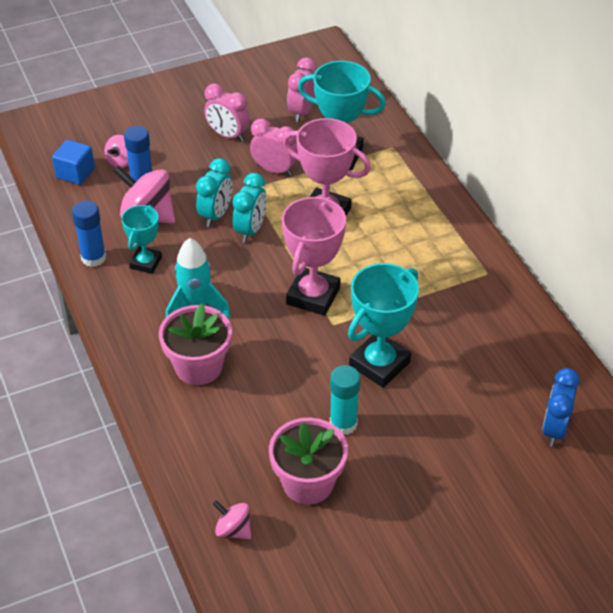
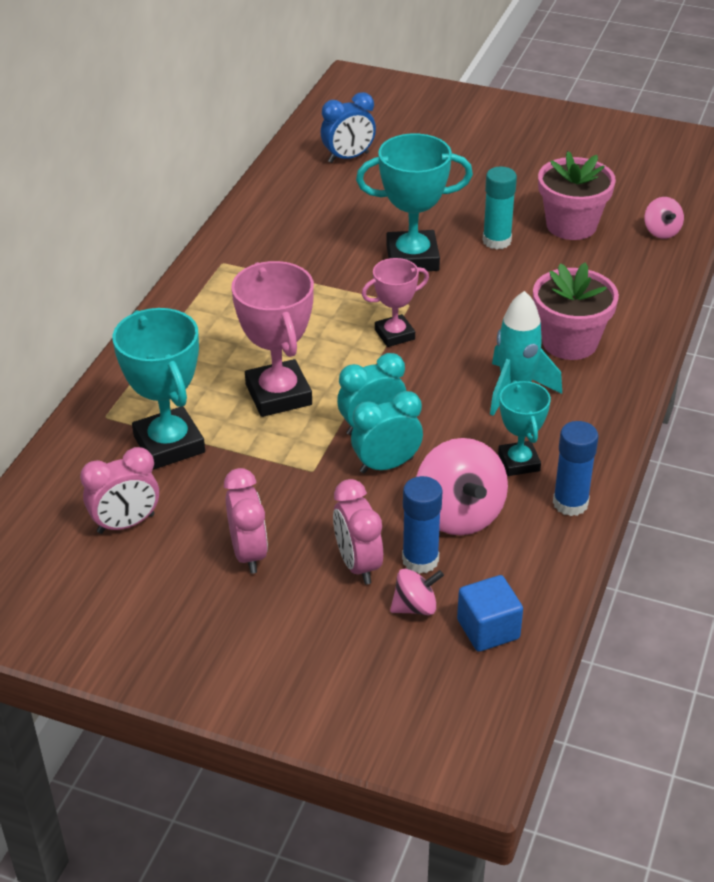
camera: 135 degrees left, 5 degrees down
turquoise trophy [121,205,162,274] -> turquoise trophy turned 75 degrees counterclockwise [498,380,551,476]
pink clock [250,119,298,176] -> pink clock moved to [333,479,383,584]
pink trophy [282,197,346,316] -> pink trophy [362,258,429,347], size x0.60

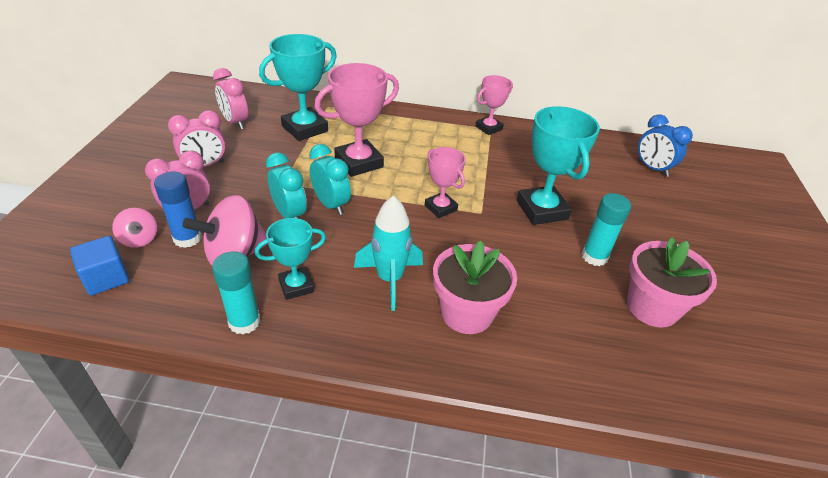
camera: 75 degrees right, 0 degrees up
blue glue stick [553,421,598,516] -> turquoise glue stick [212,251,261,335]
pink spinning top [644,197,684,239] -> none
none -> pink trophy [476,75,513,135]

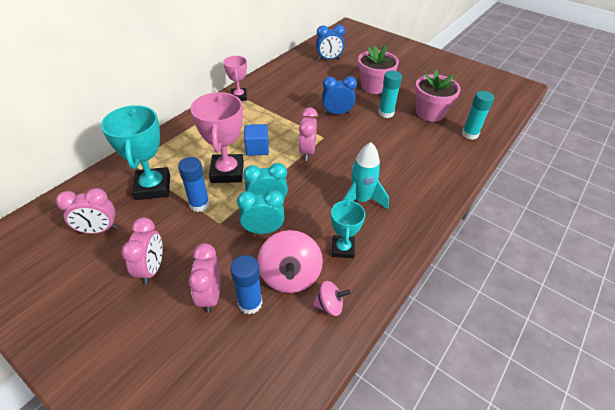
camera: 60 degrees left, 5 degrees up
blue cube [70,236,129,296] -> blue cube moved to [244,124,269,156]
pink spinning top [112,208,157,248] -> pink spinning top moved to [313,281,351,316]
turquoise glue stick [212,251,261,335] -> turquoise glue stick moved to [462,91,494,140]
pink trophy [425,147,466,218] -> pink clock [299,107,318,161]
pink flower pot [433,241,517,334] -> pink flower pot moved to [358,45,399,94]
turquoise trophy [517,106,600,225] -> blue clock [322,76,357,114]
none -> blue glue stick [178,157,210,212]

